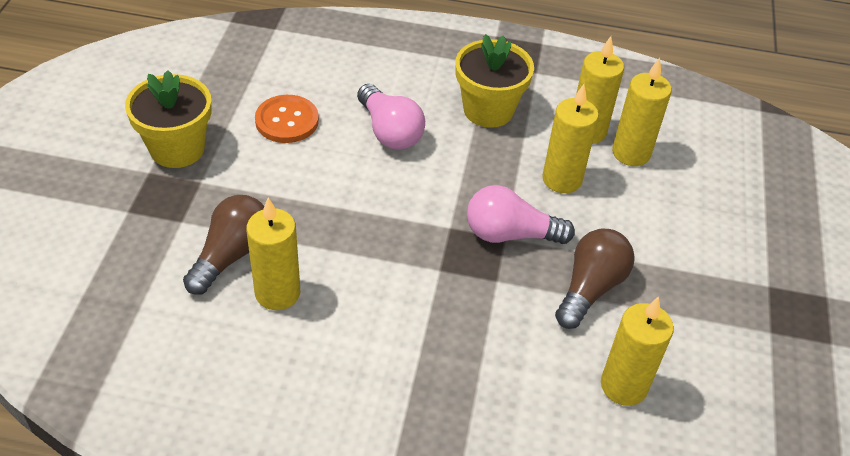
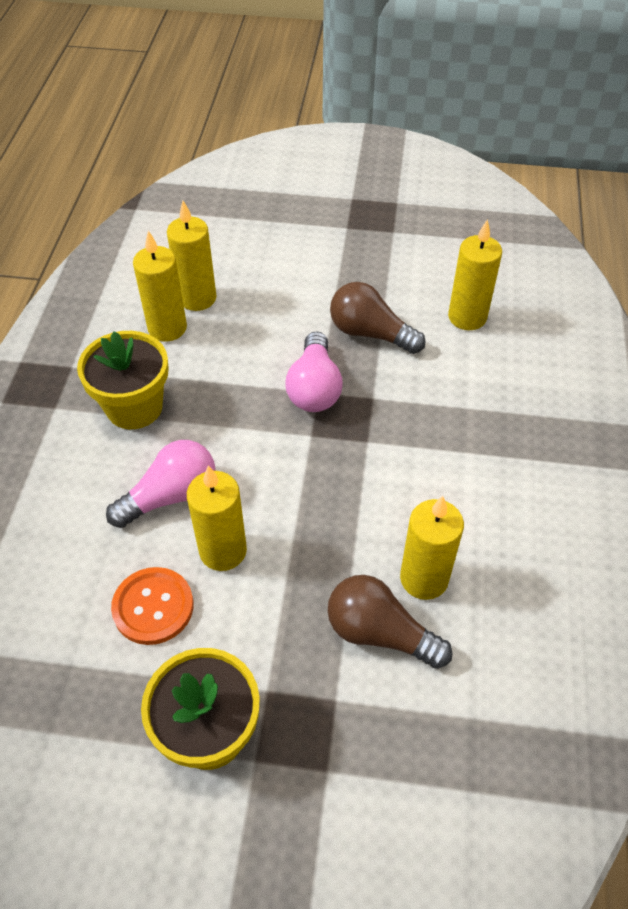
camera: 90 degrees left, 5 degrees up
yellow candle [542,84,599,193] -> yellow candle moved to [187,466,247,571]

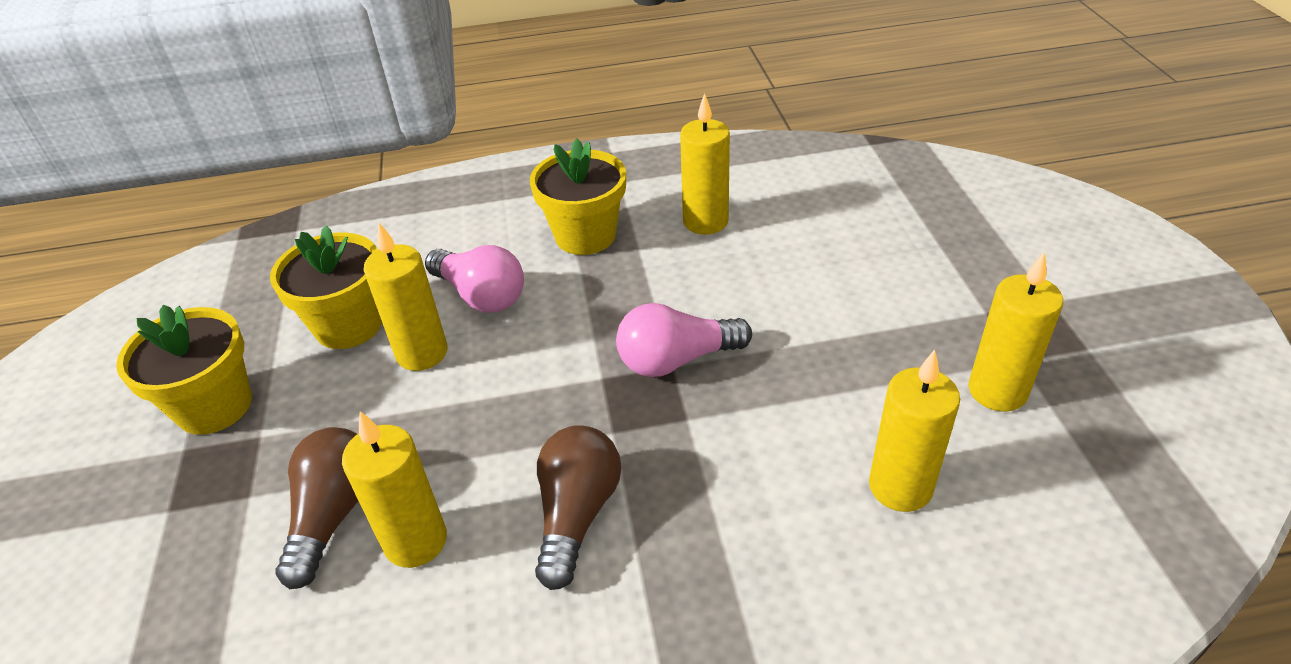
camera: 75 degrees right, 10 degrees down
orange button [111,567,194,645] -> yellow flower pot [270,225,382,349]
yellow candle [167,201,217,311] -> yellow candle moved to [968,251,1063,411]
brown light bulb [330,282,426,354] -> brown light bulb moved to [535,425,621,590]

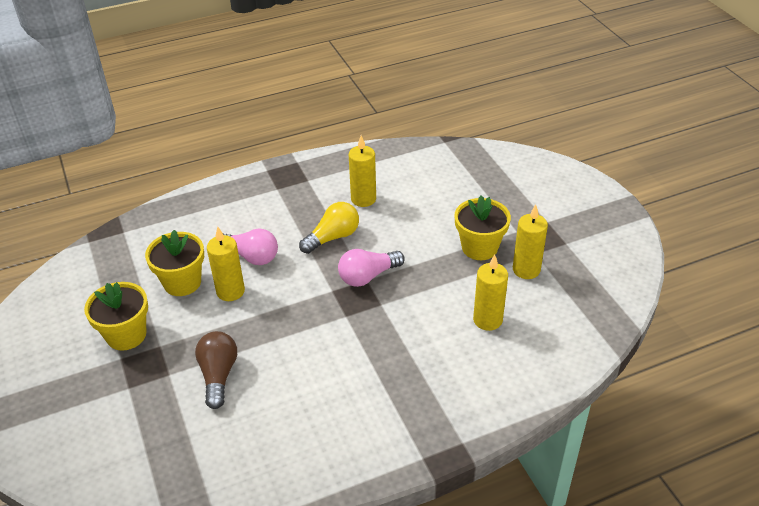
camera: 15 degrees left, 0 degrees up
yellow candle [342,411,447,568] -> none
yellow flower pot [530,139,626,255] -> yellow flower pot moved to [455,196,511,260]
brown light bulb [535,425,621,590] -> none
none -> yellow light bulb [299,202,359,254]

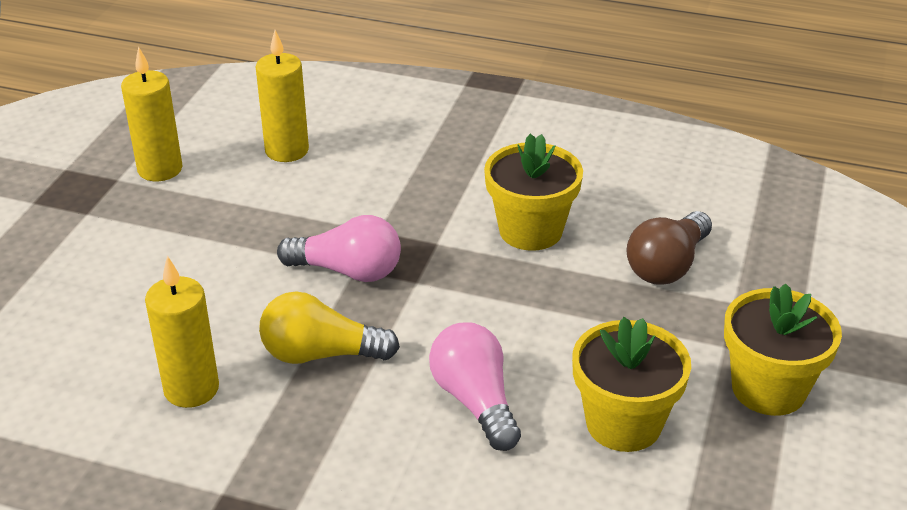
camera: 140 degrees left, 5 degrees down
yellow candle [207,226,245,301] -> none
yellow flower pot [455,196,511,260] -> yellow flower pot moved to [484,134,583,251]

